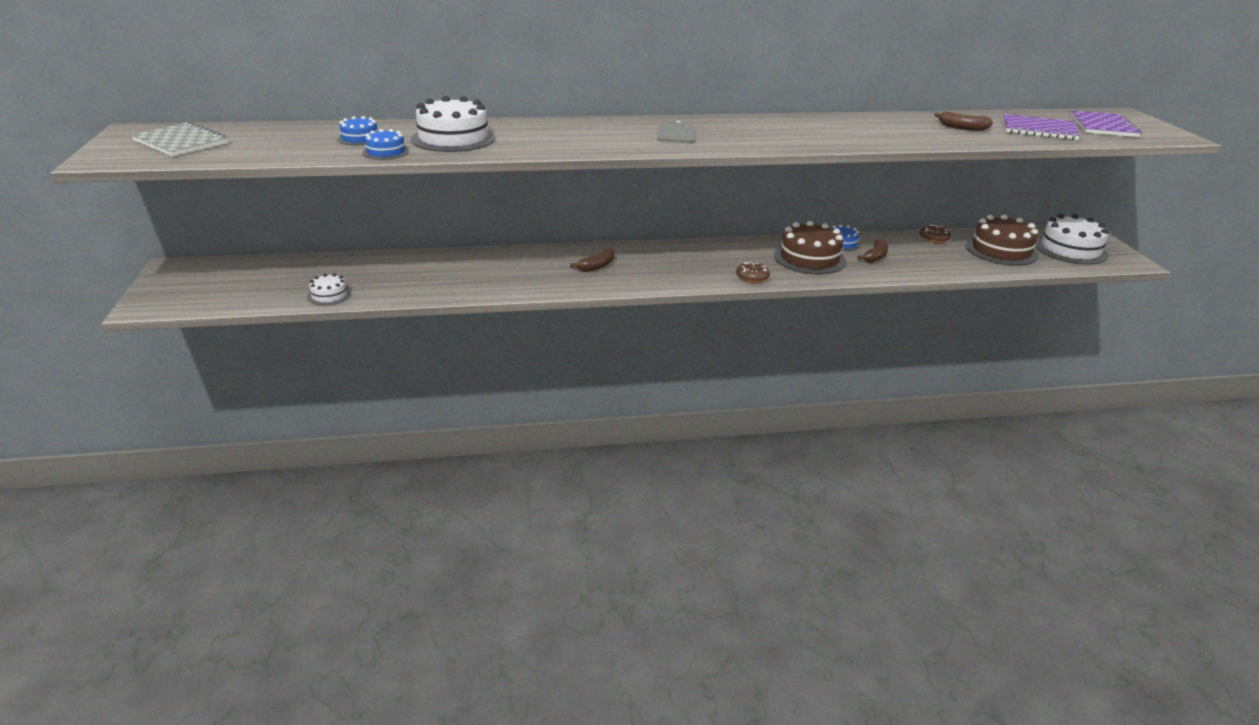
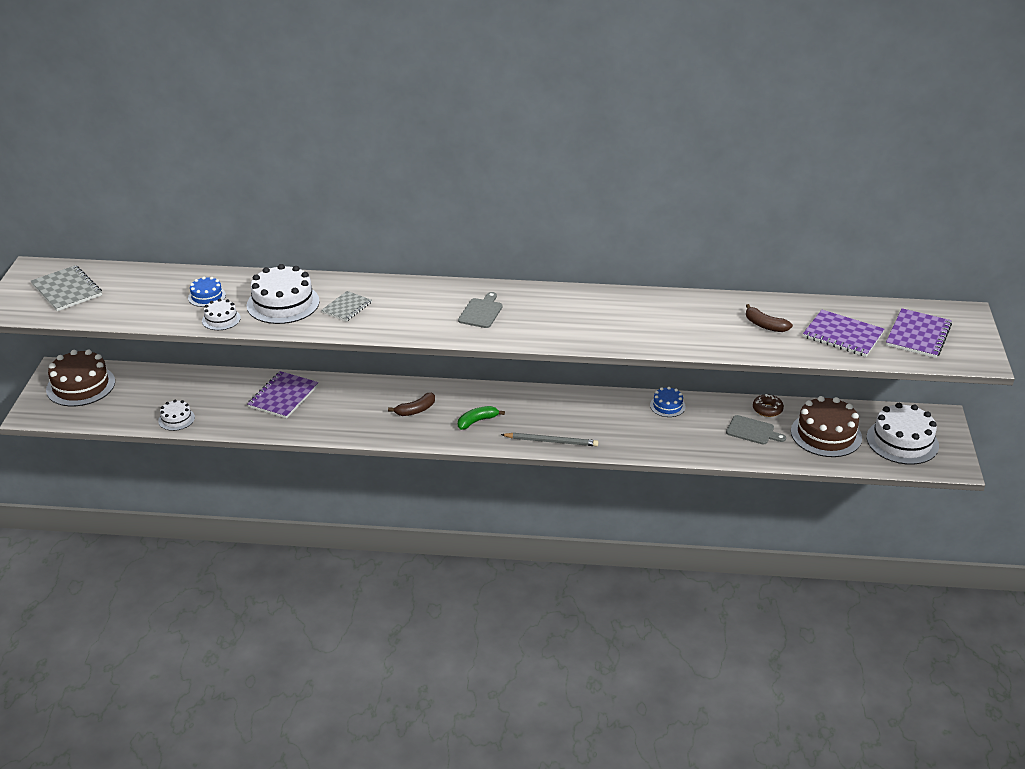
camera: 15 degrees right, 5 degrees up
blue cake [362,129,409,160] -> white cake [202,299,241,330]
brown donut [736,262,770,283] -> grey pencil [501,433,598,446]
brown cake [774,221,846,274] -> brown cake moved to [46,349,115,406]
brown banana [857,238,888,263] -> none
none -> purple notebook [247,371,319,419]
none -> grey notebook [321,291,372,322]
none -> green banana [458,406,505,430]
none -> grey cutting board [726,415,786,444]

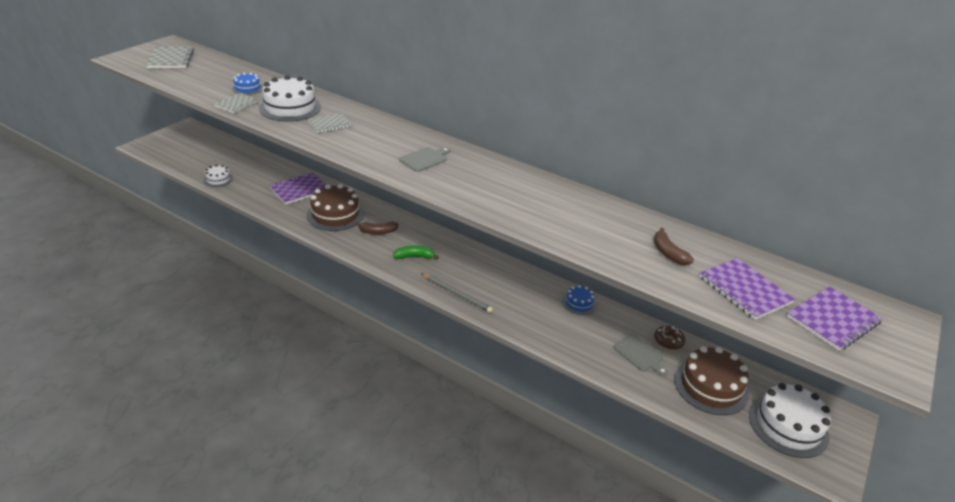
camera: 25 degrees right, 0 degrees up
brown cake [46,349,115,406] -> brown cake moved to [307,184,364,231]
white cake [202,299,241,330] -> grey notebook [214,93,259,113]

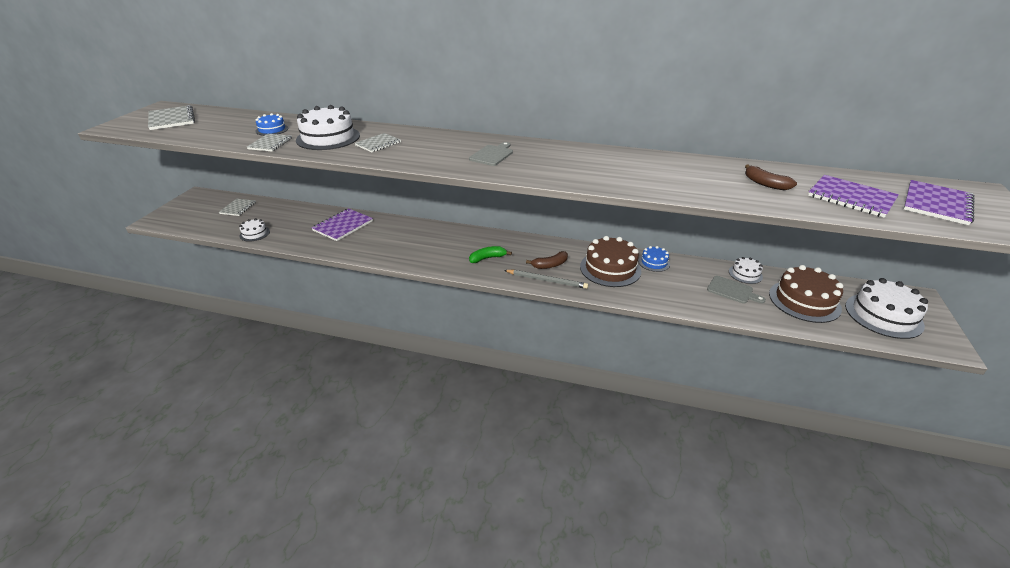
camera: 15 degrees left, 0 degrees up
brown cake [307,184,364,231] -> brown cake moved to [580,236,641,287]
brown banana [355,222,399,235] -> brown banana moved to [526,251,568,269]
brown donut [654,326,685,350] -> white cake [729,257,763,284]
none -> grey notebook [219,199,256,216]

